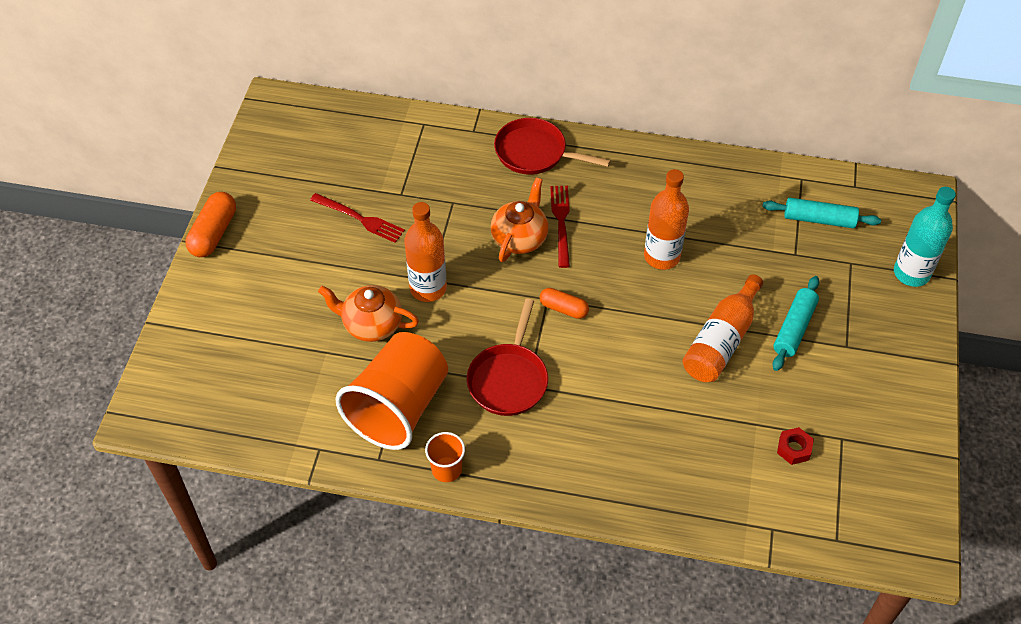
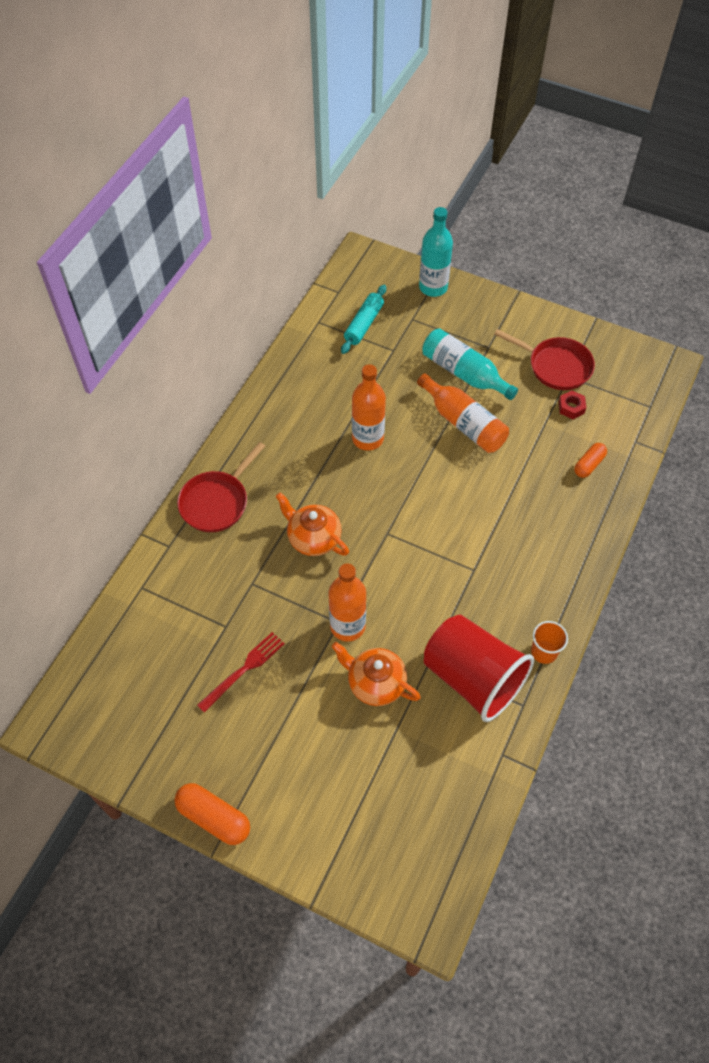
camera: 75 degrees left, 5 degrees up
orange teapot [318,285,419,342] -> orange teapot turned 90 degrees clockwise [332,642,421,706]
orange cup [336,332,448,450] -> red cup [424,615,534,722]
red pan [467,299,548,416] -> red pan moved to [494,329,595,390]
orange capsule [540,288,589,319] -> orange capsule moved to [574,443,607,478]
red fork [550,186,570,268] -> none
turquoise rolling pin [773,276,819,371] -> turquoise bottle [422,328,518,400]

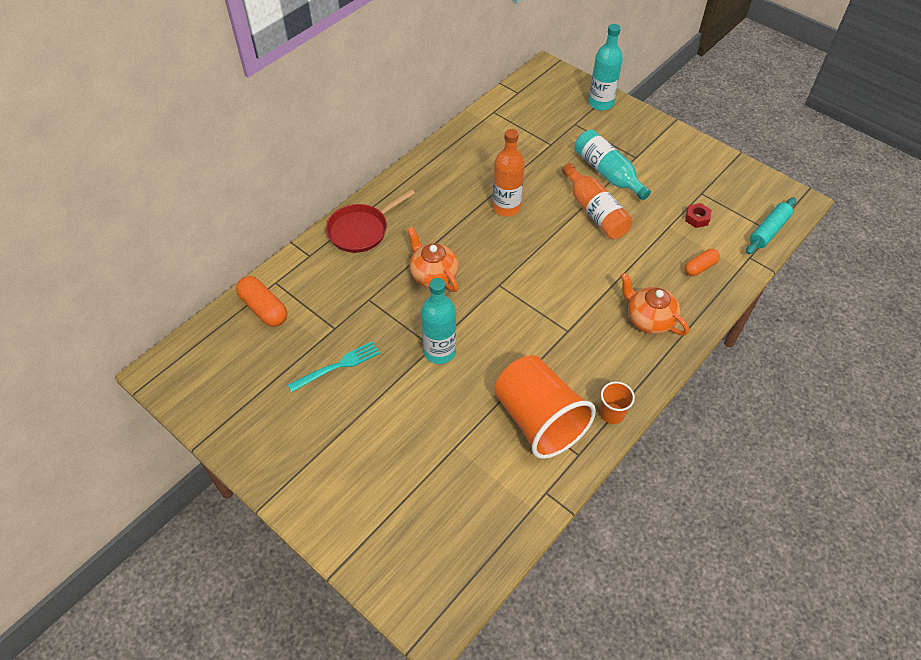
camera: 15 degrees right, 5 degrees down
orange capsule [175,783,250,845] -> orange capsule moved to [236,276,287,327]
red fork [197,632,285,713] -> turquoise fork [288,341,380,392]
orange bottle [328,563,366,642] -> turquoise bottle [421,278,456,364]
orange teapot [332,642,421,706] -> orange teapot moved to [620,272,689,335]
turquoise rolling pin [341,285,386,354] -> turquoise rolling pin moved to [746,197,796,254]
red cup [424,615,534,722] -> orange cup [494,355,596,459]
red pan [494,329,595,390] -> none

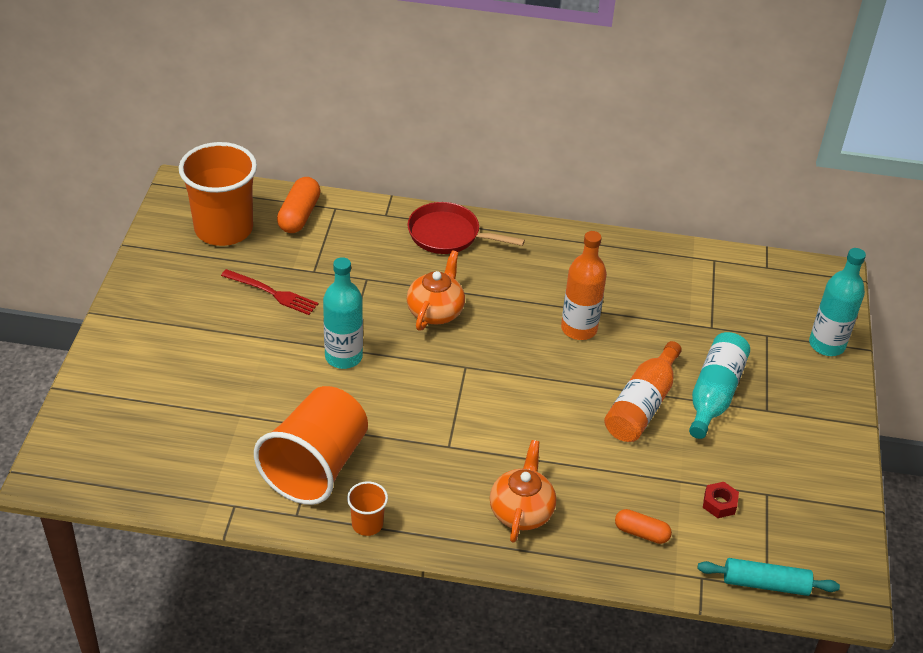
camera: 55 degrees right, 10 degrees down
turquoise fork [288,341,380,392] -> red fork [221,269,318,315]
none -> orange cup [179,142,257,246]

